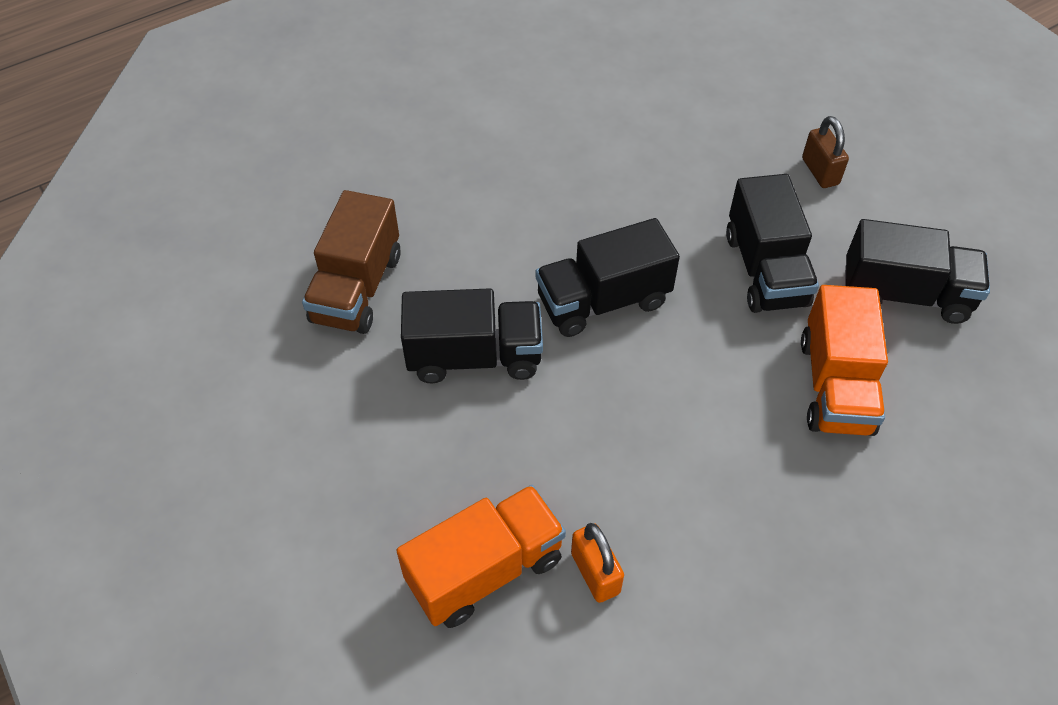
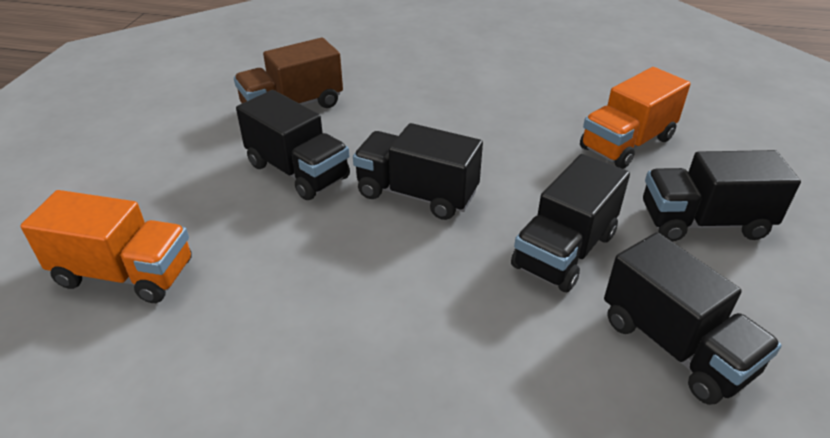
camera: 45 degrees right, 15 degrees down
orange padlock [571,523,624,603] -> none
orange truck [801,285,888,436] -> orange truck moved to [580,67,690,169]
brown padlock [802,116,849,188] -> black truck [643,150,801,242]

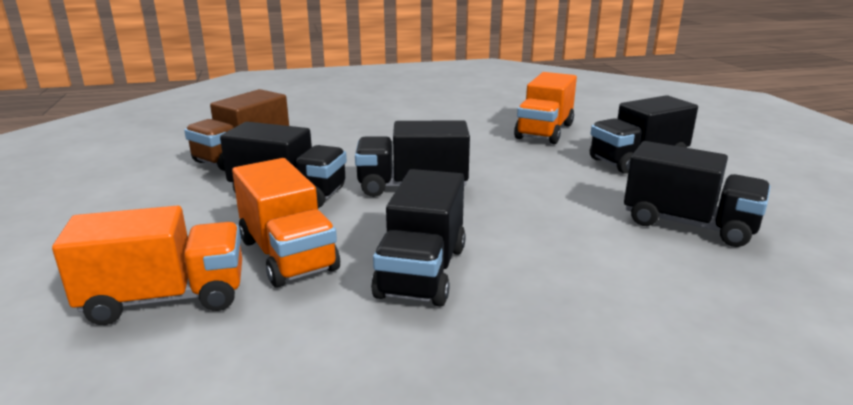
camera: 25 degrees left, 15 degrees down
black truck [511,154,630,292] -> black truck moved to [371,169,466,306]
none -> orange truck [232,158,340,288]

